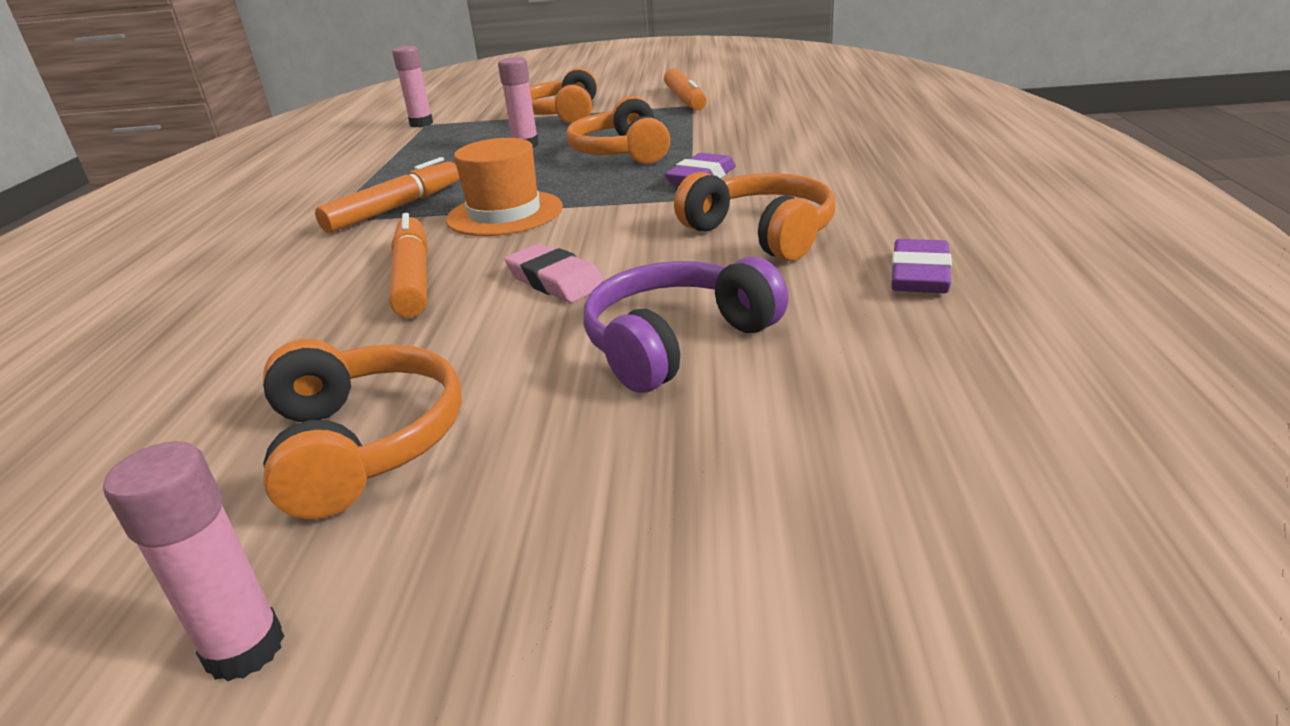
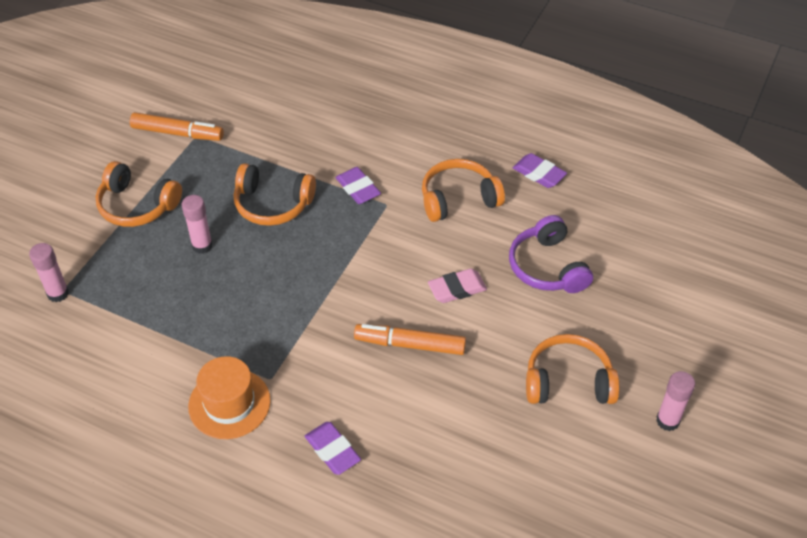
camera: 70 degrees left, 20 degrees up
orange marker [315,157,459,233] -> none
orange hat [446,138,563,236] -> orange hat moved to [188,356,271,439]
none -> purple eraser [305,422,361,475]

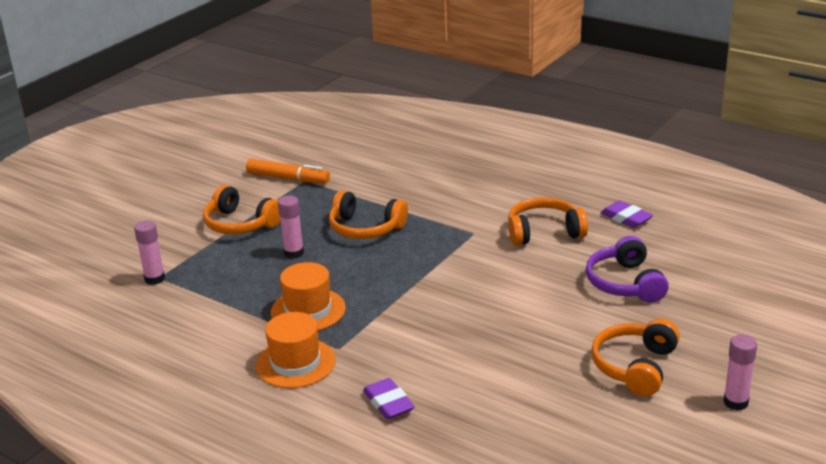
camera: 10 degrees right, 20 degrees down
purple eraser [335,167,381,204] -> none
orange marker [354,324,466,355] -> none
pink eraser [428,268,487,303] -> none
orange headphones [526,334,620,404] -> orange headphones turned 75 degrees counterclockwise [591,319,680,396]
none -> orange hat [271,262,346,331]

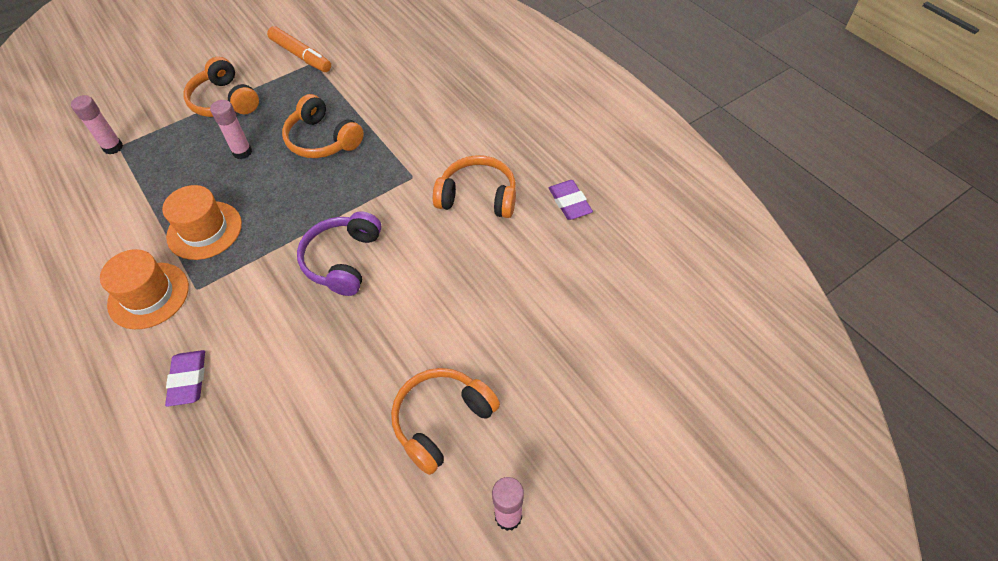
camera: 20 degrees right, 25 degrees up
purple headphones [586,236,669,303] -> purple headphones moved to [297,211,382,296]

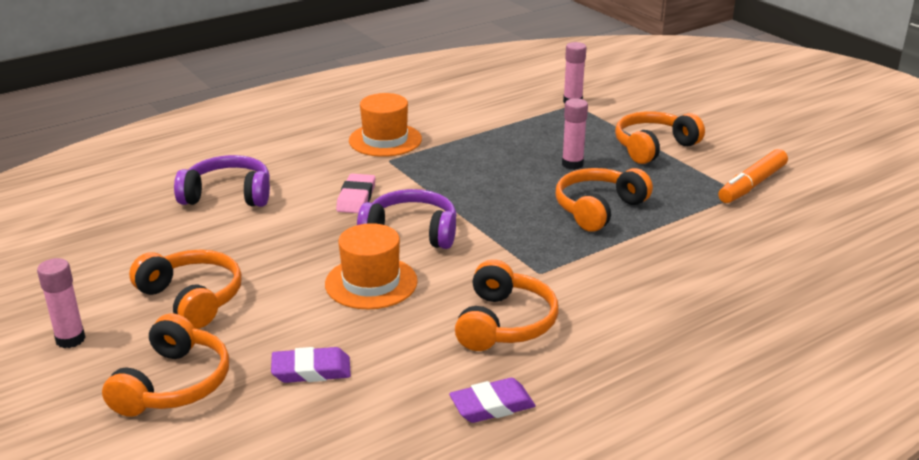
camera: 90 degrees right, 25 degrees down
orange hat [162,185,242,260] -> orange hat moved to [325,223,418,309]
purple eraser [165,350,205,407] -> purple eraser moved to [271,347,351,383]
none -> orange headphones [102,313,229,417]
none -> purple headphones [174,155,270,207]
none -> pink eraser [336,174,375,213]

